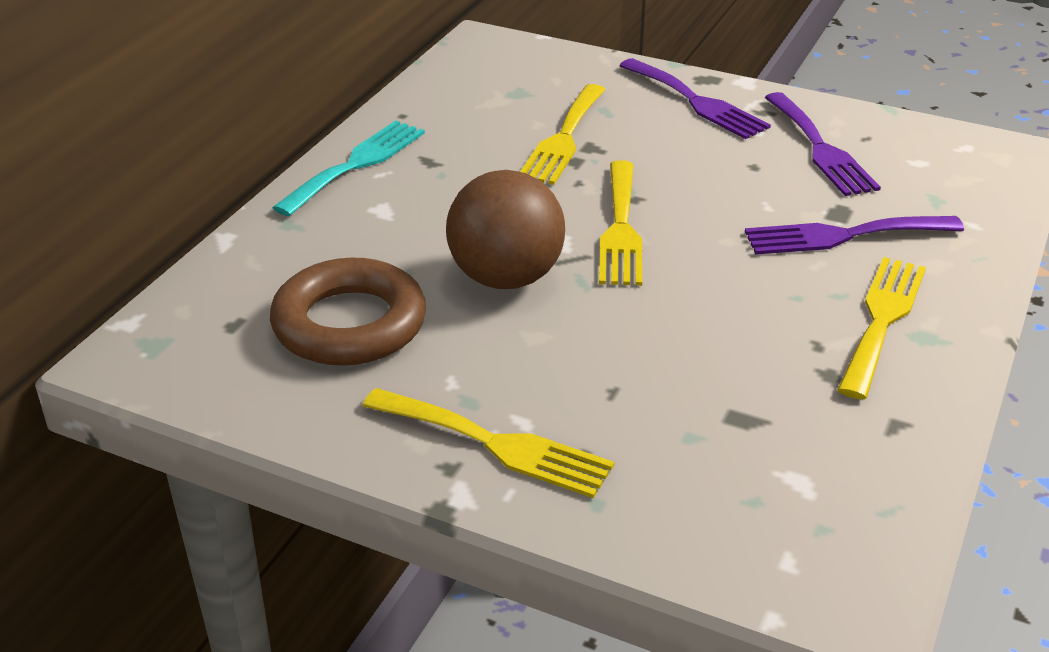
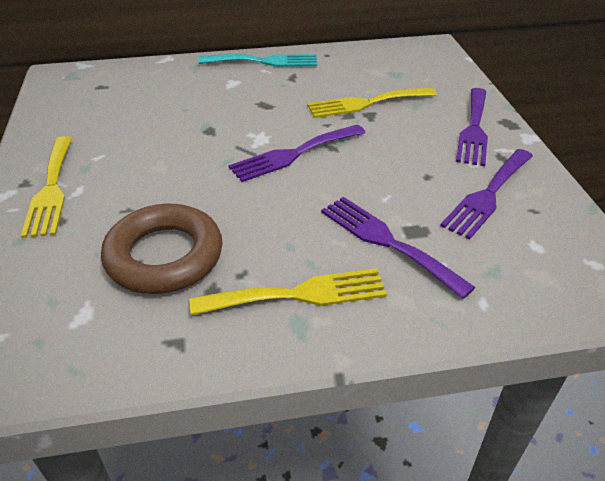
camera: 55 degrees right, 5 degrees up
brown ring [270,258,426,366] -> brown ring moved to [101,204,223,294]
brown ball [446,170,565,289] -> none
yellow fork [599,160,642,286] -> purple fork [229,125,365,182]

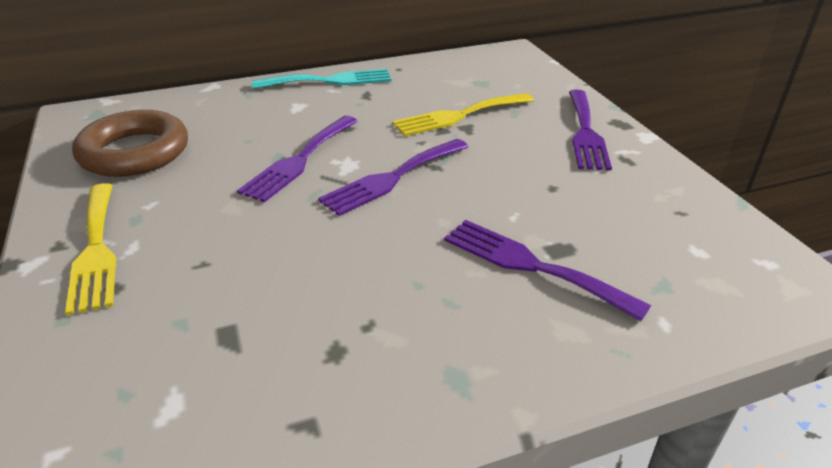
camera: 10 degrees left, 5 degrees down
brown ring [101,204,223,294] -> brown ring moved to [72,110,188,177]
yellow fork [190,268,387,315] -> none
purple fork [440,149,533,240] -> purple fork moved to [237,116,358,203]

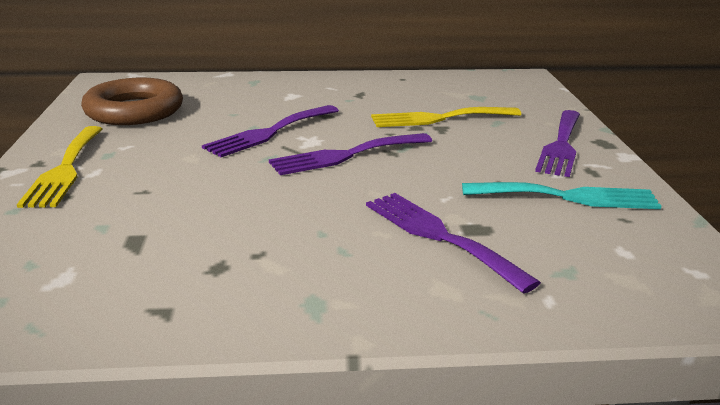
camera: 15 degrees right, 10 degrees down
turquoise fork [252,69,391,89] -> turquoise fork moved to [462,182,661,209]

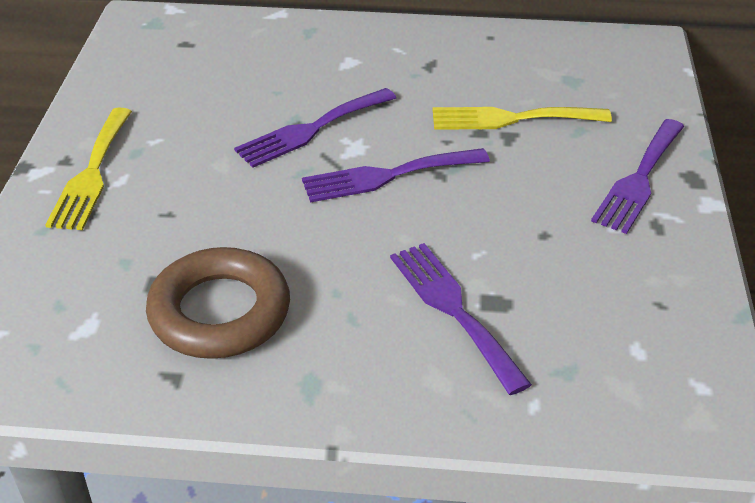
camera: 10 degrees right, 15 degrees up
brown ring [81,78,183,125] -> brown ring moved to [146,247,290,359]
turquoise fork [462,182,661,209] -> none

